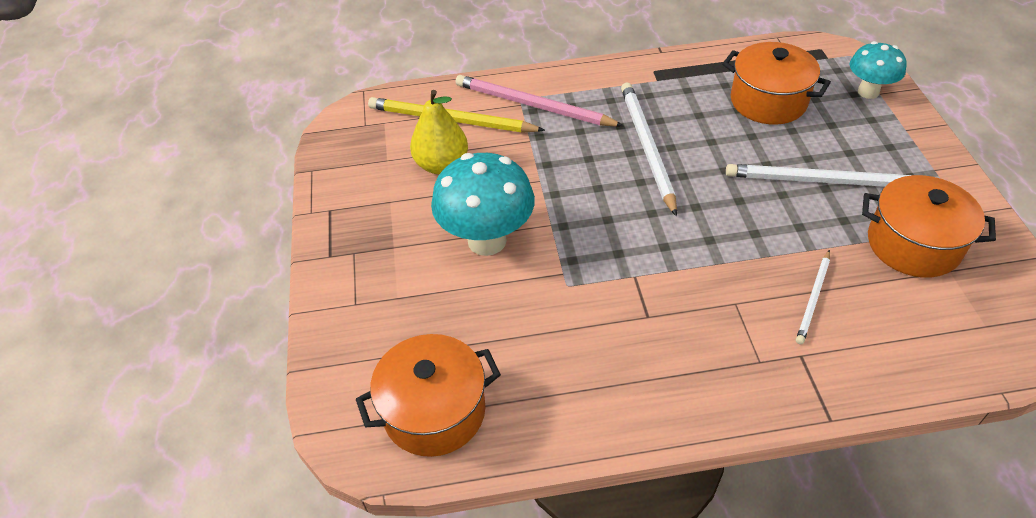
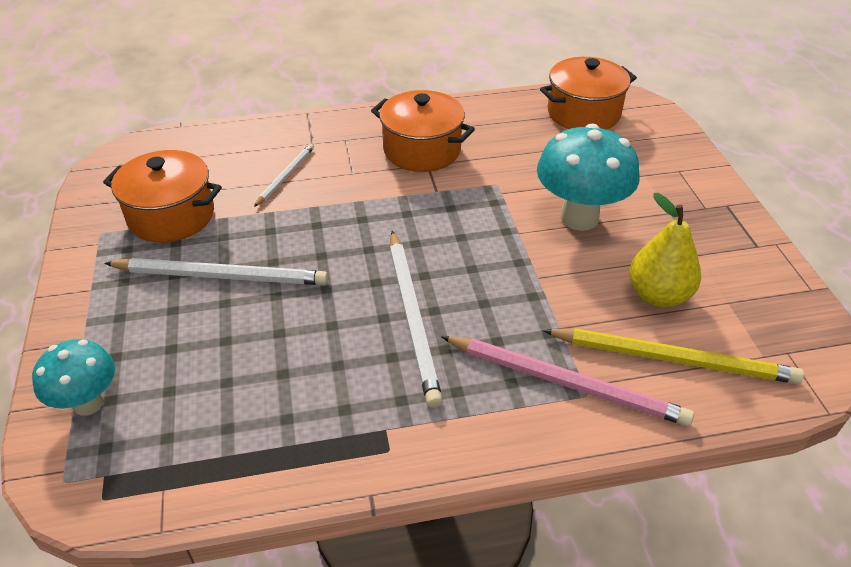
camera: 175 degrees right, 5 degrees down
orange pot [722,42,831,125] -> orange pot moved to [371,90,475,172]

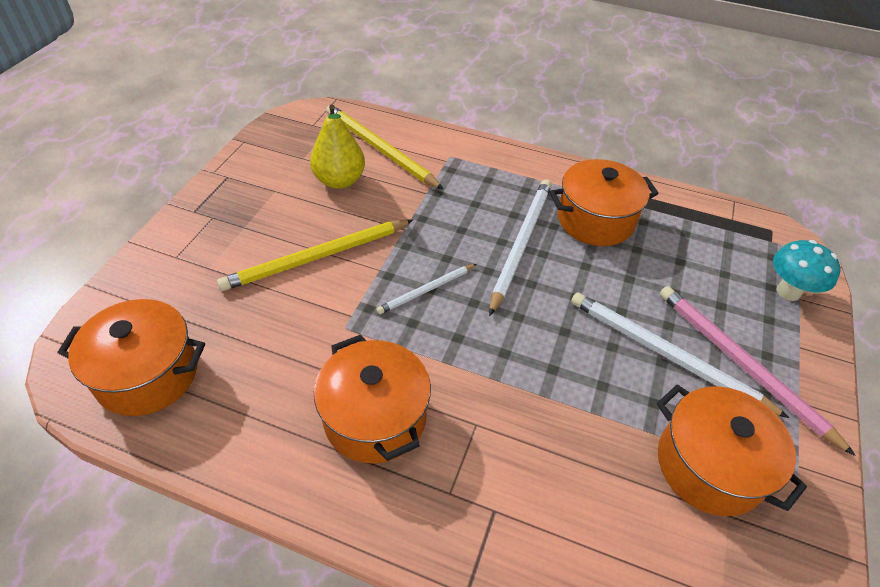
camera: 150 degrees left, 5 degrees up
white pencil [254,144,314,207] -> white pencil moved to [376,264,477,314]
pink pencil [441,336,694,426] -> pink pencil moved to [660,286,856,456]
turquoise mushroom [537,124,640,231] -> yellow pencil [217,220,413,291]
none -> orange pot [549,159,659,246]

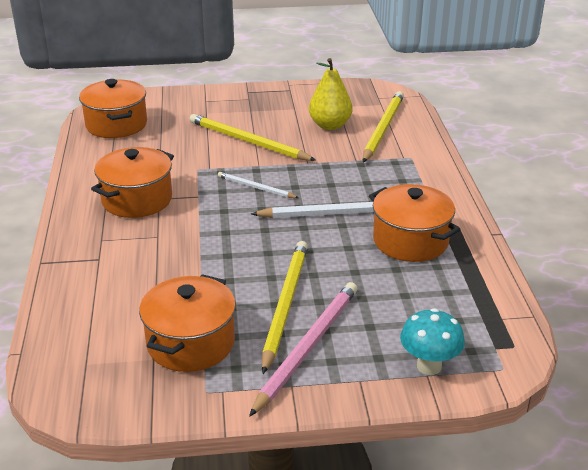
camera: 65 degrees right, 15 degrees down
white pencil [571,292,789,418] -> yellow pencil [262,241,308,374]

